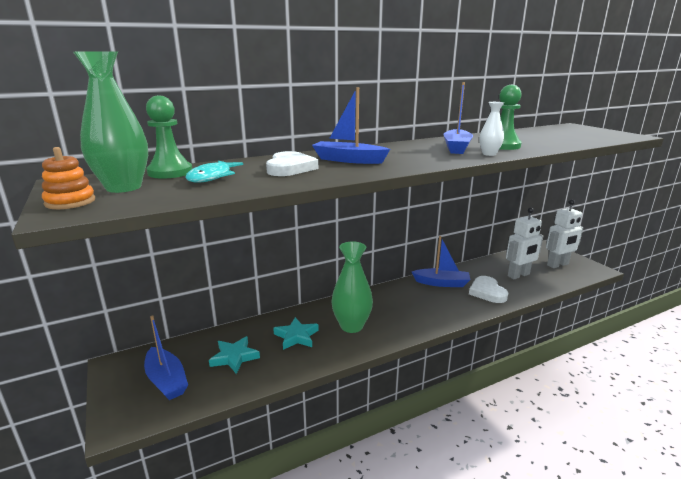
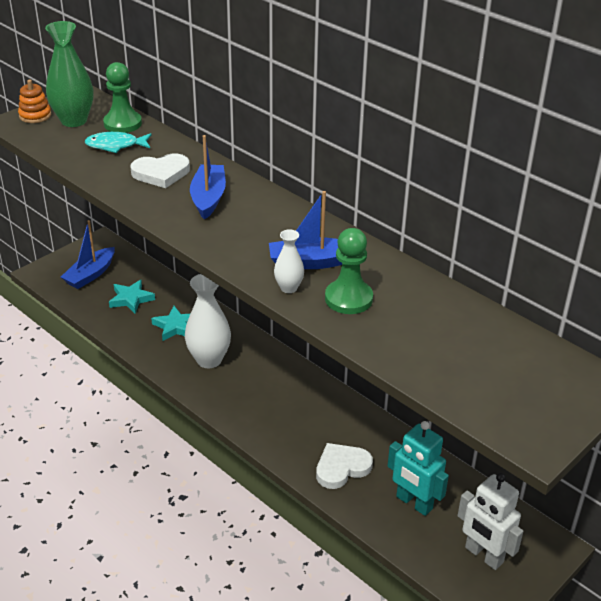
camera: 70 degrees right, 15 degrees up
green vase [331,242,373,333] -> white vase [185,274,231,368]
blue boat [412,236,471,287] -> none
white robot [506,207,543,279] -> turquoise robot [388,421,449,516]

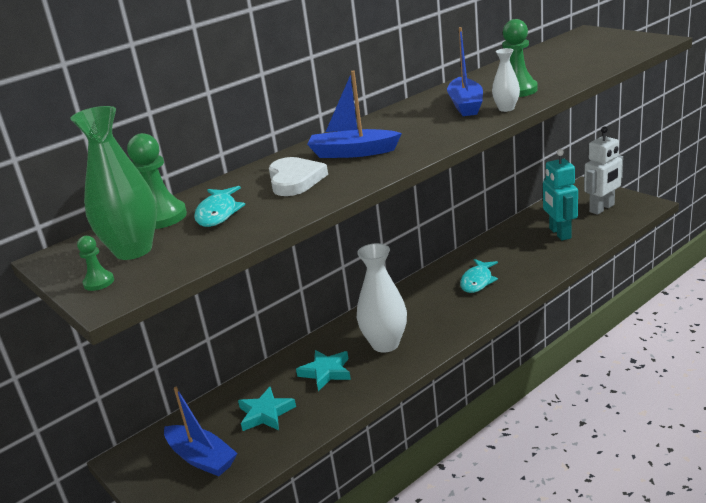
camera: 80 degrees left, 10 degrees down
orange stacking toy [18,80,51,123] -> green pawn [77,236,114,291]
white heart [316,443,373,489] -> none
turquoise robot [388,421,449,516] -> turquoise robot turned 120 degrees clockwise [543,149,578,241]
none -> turquoise fish [460,259,498,293]

